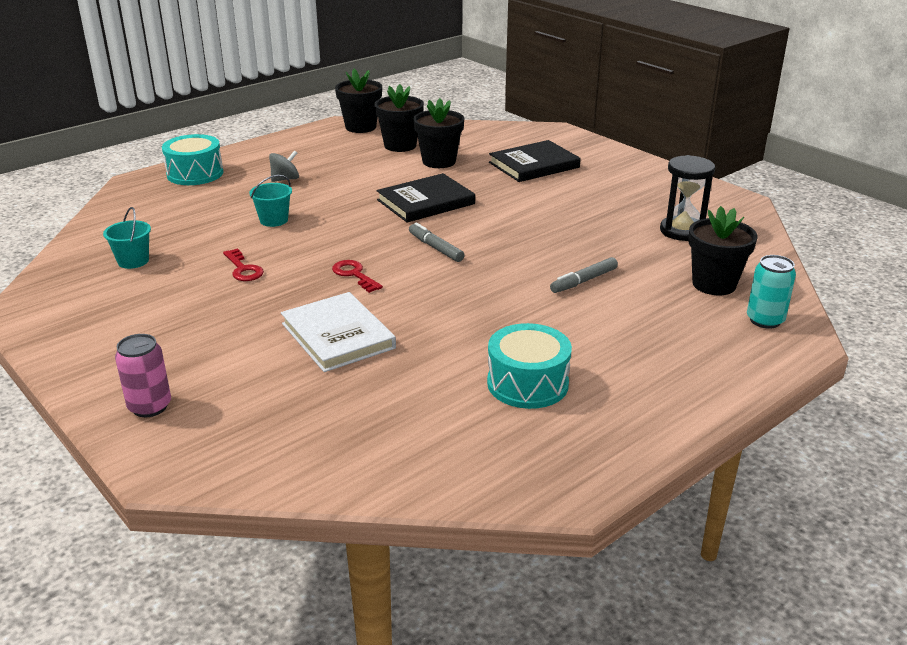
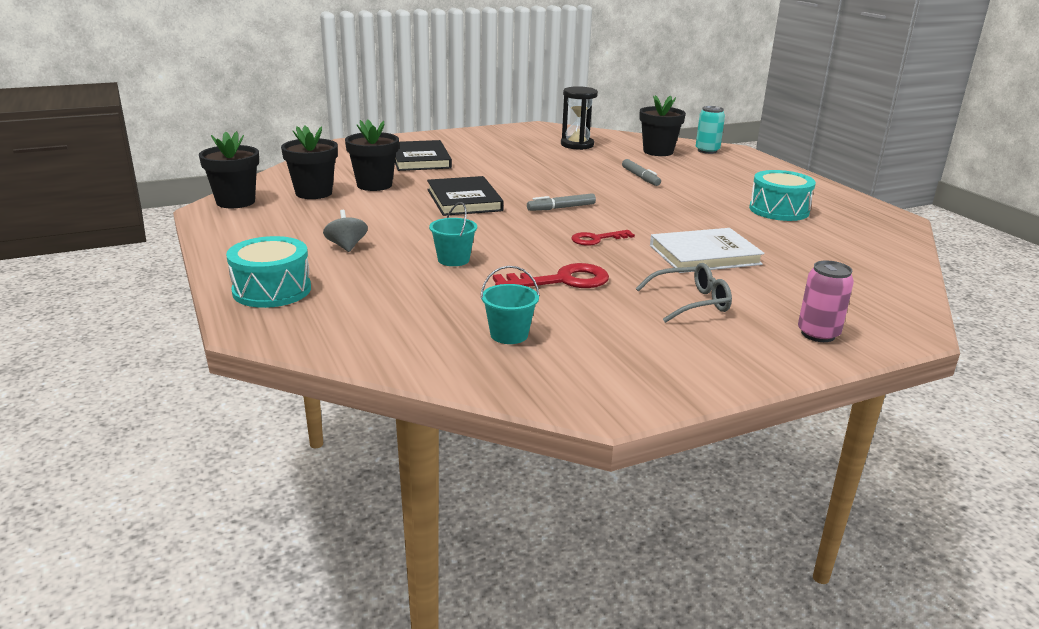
camera: 75 degrees left, 5 degrees down
red key [223,248,264,281] -> red key [493,263,609,288], size x1.58
none -> grey glasses [636,263,732,323]

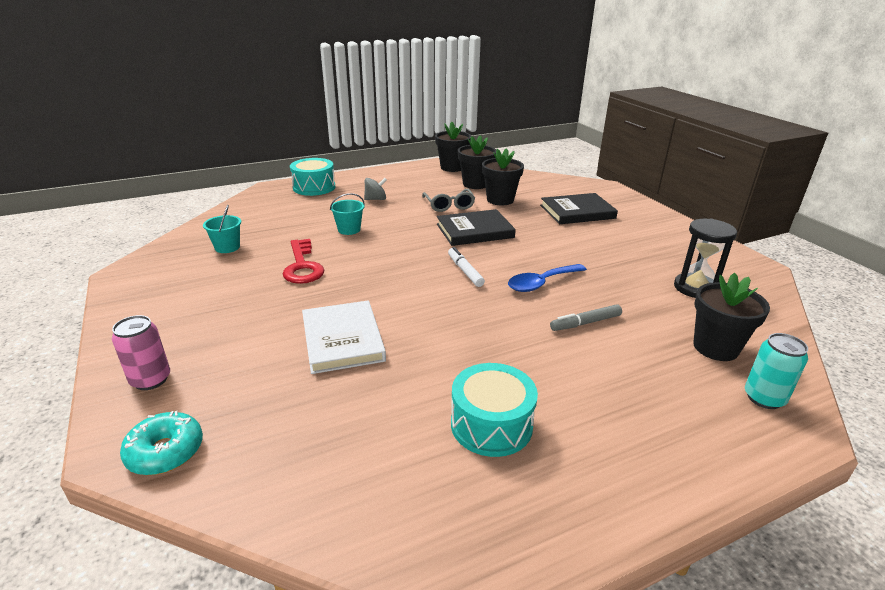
camera: 90 degrees right, 5 degrees up
grey marker [527,193,596,211] -> white marker [448,247,485,287]
red key [572,230,635,246] -> none
grey glasses [636,263,732,323] -> grey glasses moved to [422,189,475,212]
none -> turquoise donut [120,411,203,475]
none -> blue spoon [508,264,587,292]

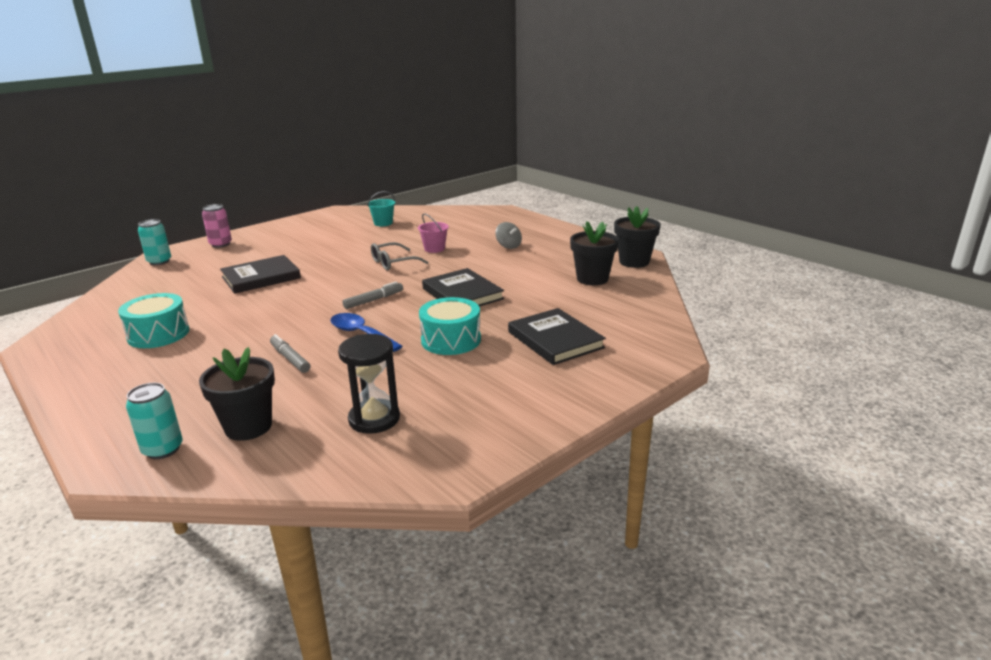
camera: 75 degrees right, 5 degrees down
turquoise donut [120,411,203,475] -> turquoise can [138,219,171,265]
red key [283,239,325,284] -> none
turquoise drum [290,158,335,196] -> turquoise drum moved to [419,297,481,355]
white book [302,301,386,374] -> black book [220,255,301,294]
turquoise bucket [330,193,365,235] -> pink bucket [418,213,449,253]
grey glasses [422,189,475,212] -> grey glasses moved to [371,242,428,270]
white marker [448,247,485,287] -> grey marker [342,281,403,309]
black flower pot [482,148,524,205] -> none

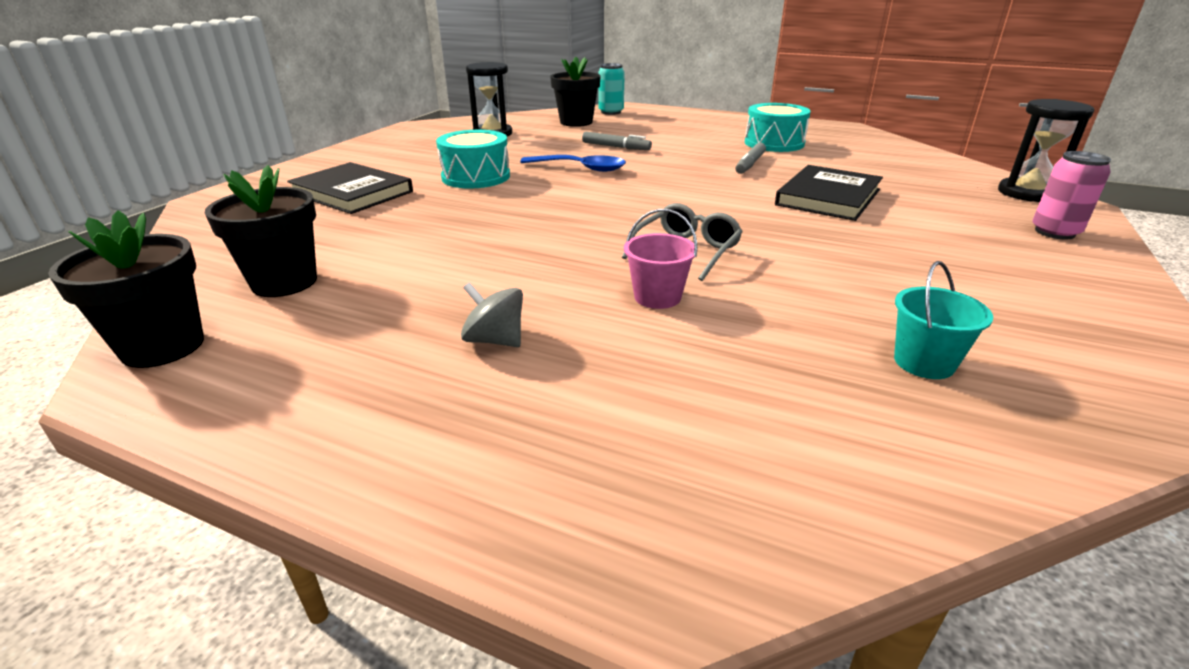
camera: 155 degrees right, 5 degrees up
turquoise can [138,219,171,265] -> black hourglass [998,99,1094,202]
grey marker [342,281,403,309] -> grey marker moved to [735,143,766,174]
black book [422,268,504,306] -> none

